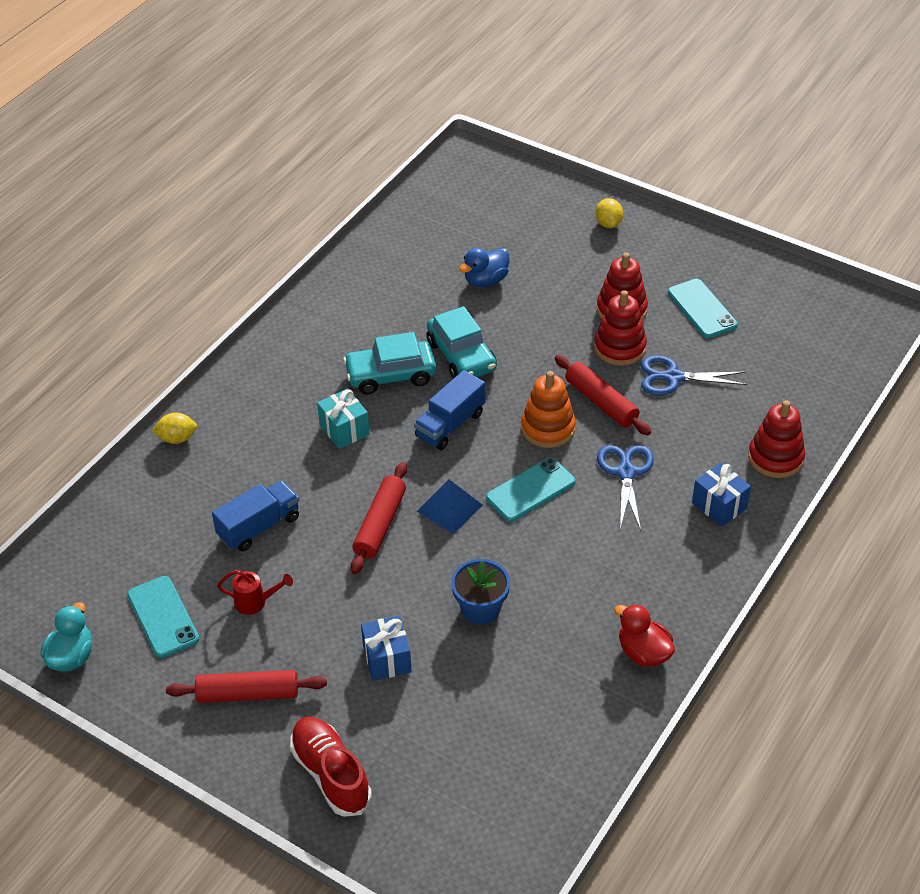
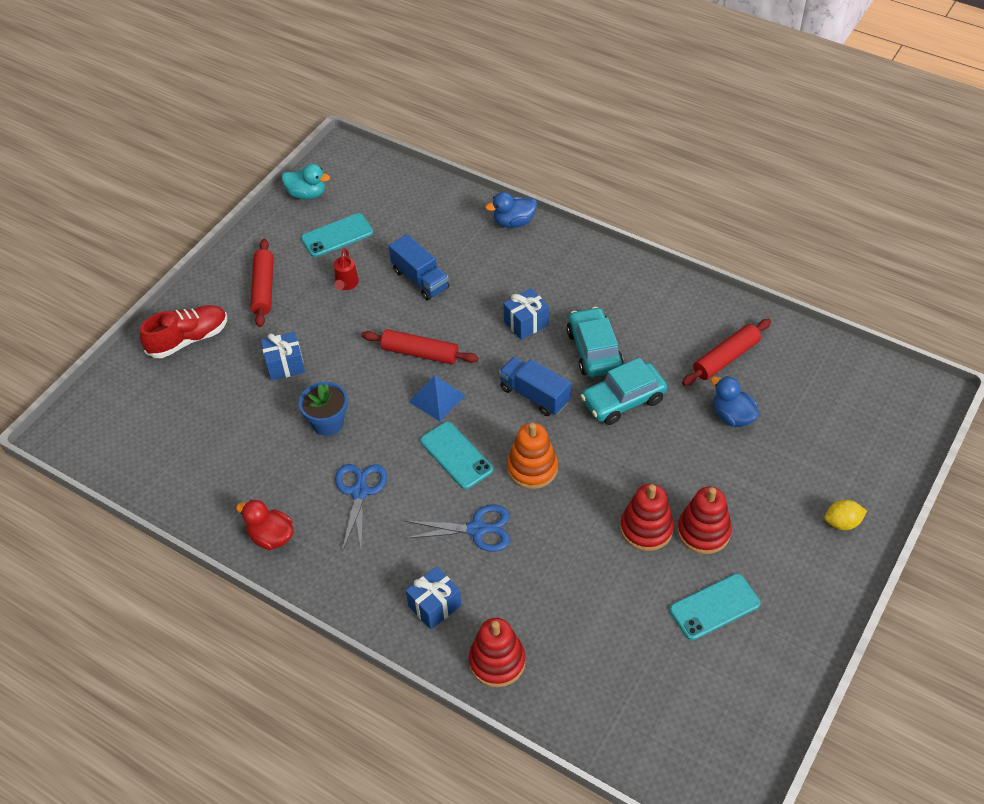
camera: 90 degrees right, 5 degrees up
yellow lemon [152,413,197,444] -> blue duck [485,192,537,228]
turquoise gift [317,389,369,449] -> blue gift [503,288,549,340]
red rolling pin [555,355,651,435] -> red rolling pin moved to [682,319,771,386]
red duck [614,604,675,666] -> red duck turned 105 degrees counterclockwise [236,500,294,550]
blue scissors [641,356,748,395] -> blue scissors moved to [335,464,387,553]

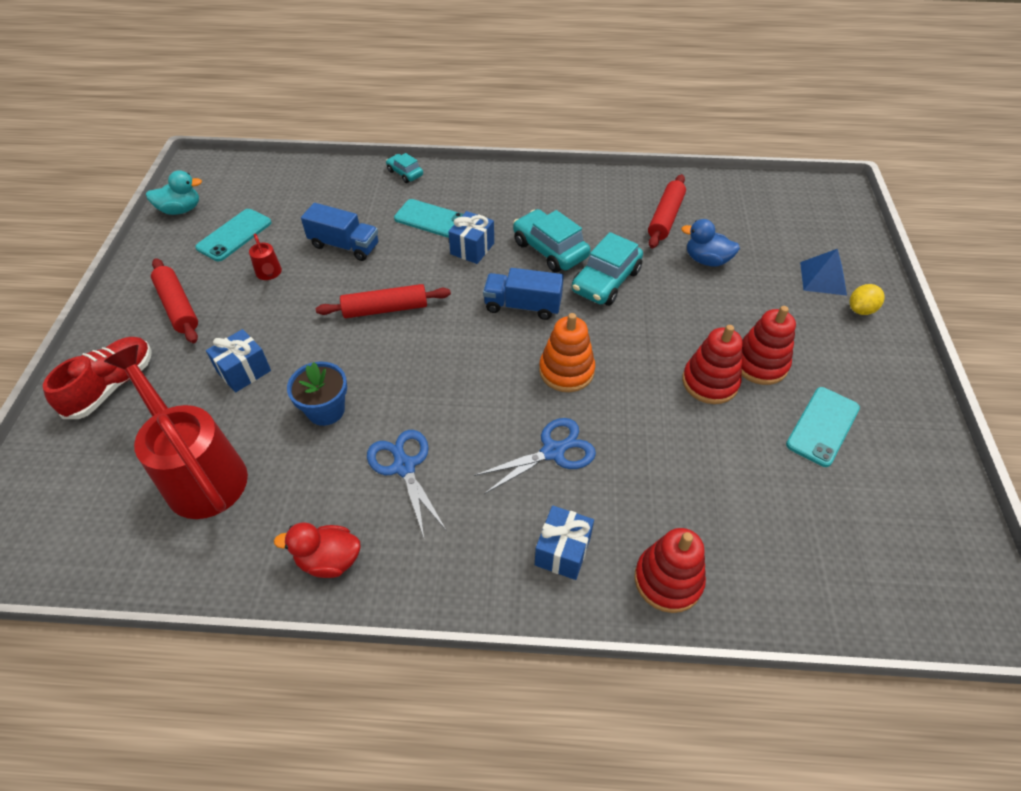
camera: 30 degrees left, 0 degrees up
blue pyramid [409,375,465,421] -> blue pyramid moved to [800,249,847,295]
turquoise phone [420,422,493,489] -> turquoise phone moved to [394,199,463,238]
blue duck [485,192,537,228] -> turquoise car [386,153,423,183]
none -> red watering can [104,345,248,519]

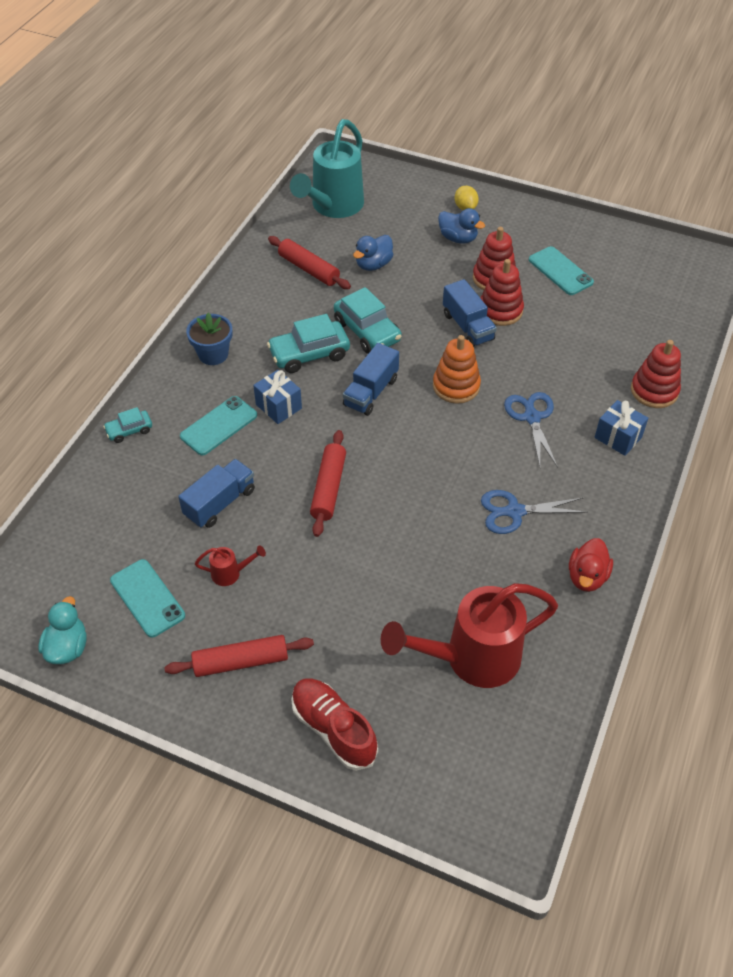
camera: 70 degrees left, 0 degrees up
blue gift [206,329,271,392] -> none
blue flower pot [287,362,347,426] -> blue flower pot moved to [186,313,232,365]
blue pyramid [800,249,847,295] -> none
none -> turquoise watering can [290,119,364,218]
none -> blue duck [438,208,485,243]
none -> blue truck [443,279,497,346]

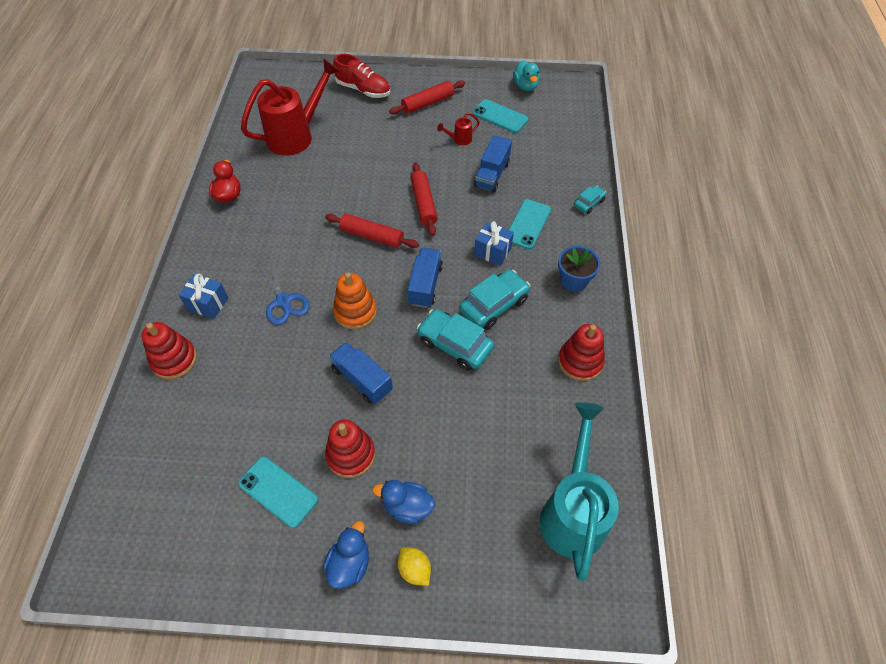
camera: 160 degrees right, 5 degrees up
red rolling pin [268,236,351,289] -> red rolling pin moved to [325,214,419,248]
blue duck [353,235,393,271] -> blue duck moved to [323,521,369,589]
red stacking toy [481,259,524,326] -> red stacking toy moved to [558,324,605,381]
blue scissors [481,490,588,534] -> none

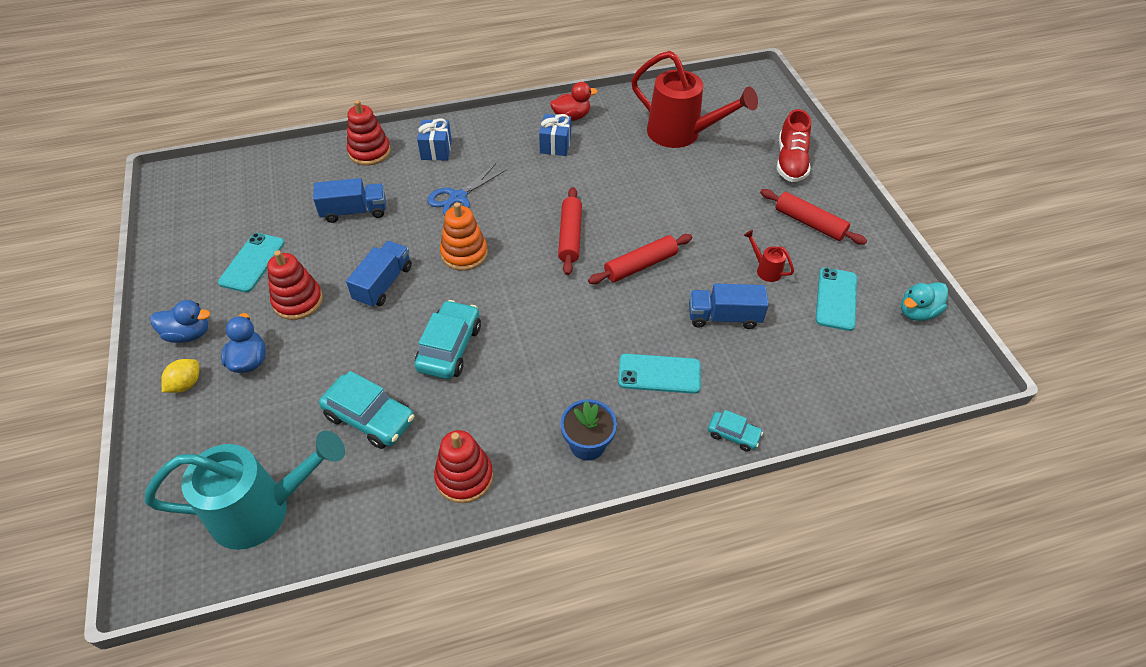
camera: 70 degrees right, 5 degrees down
blue truck [407,248,443,308] -> blue truck moved to [313,178,386,223]
turquoise car [459,269,530,330] -> turquoise car moved to [319,371,414,449]
blue gift [474,221,514,266] -> blue gift moved to [539,114,571,156]

